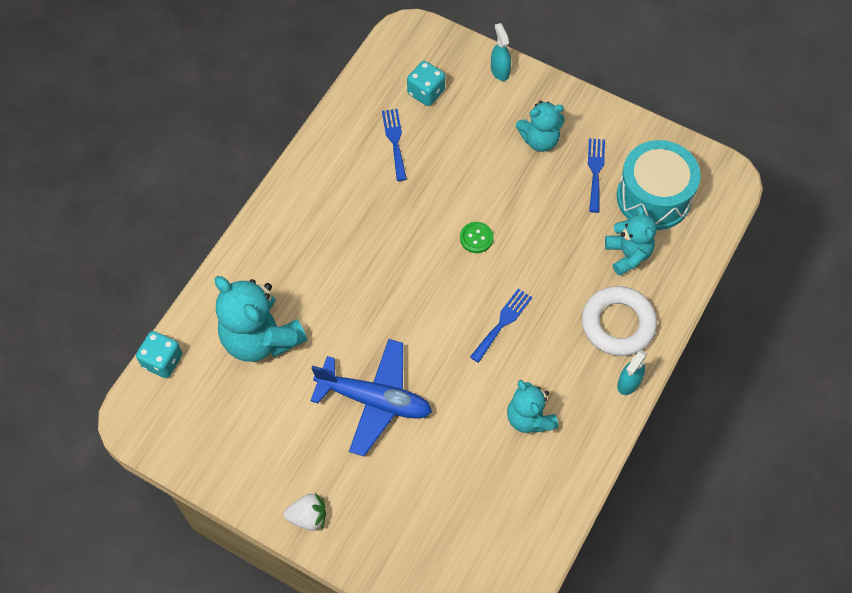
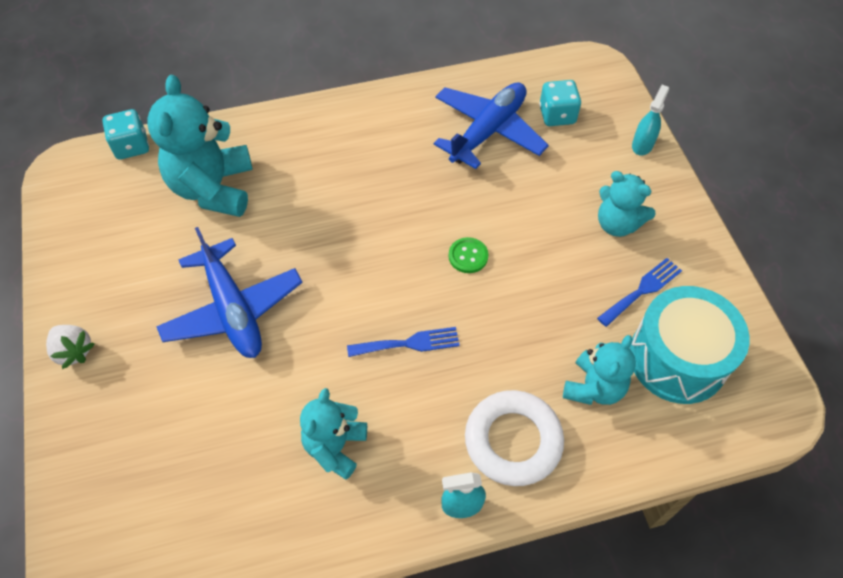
camera: 45 degrees right, 5 degrees down
blue fork [382,109,407,181] -> blue plane [434,82,549,169]

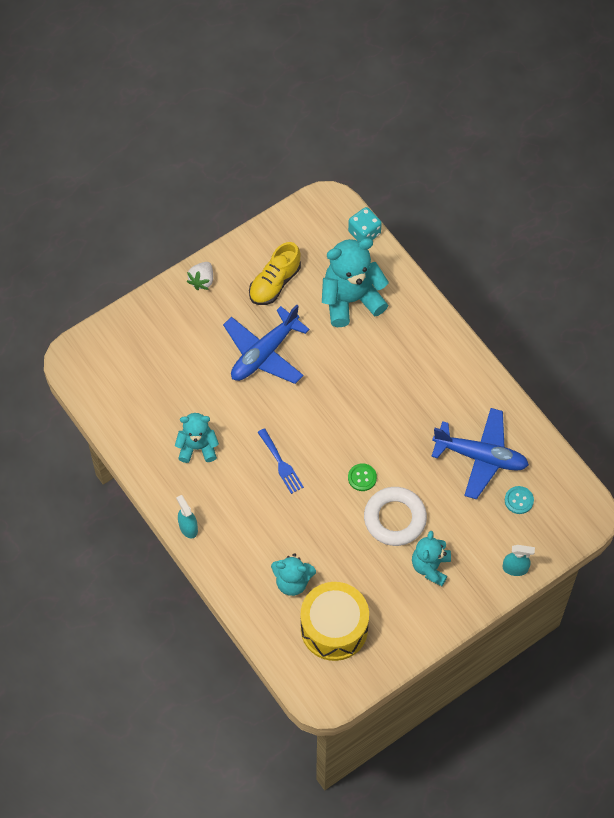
camera: 70 degrees right, 5 degrees up
white ring [465,390,564,486] -> white ring moved to [364,487,427,546]
turquoise dice [539,80,581,126] -> turquoise button [505,486,534,514]
blue fork [597,258,682,327] -> none
turquoise drum [630,286,750,404] -> yellow drum [300,582,369,661]
none -> yellow shoe [249,242,301,305]

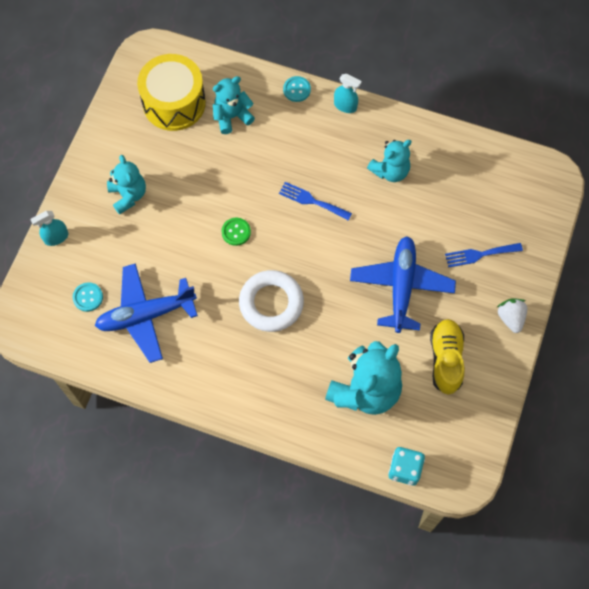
camera: 145 degrees right, 5 degrees up
white ring [364,487,427,546] -> white ring moved to [239,270,304,332]
none -> turquoise button [283,76,311,102]
none -> blue fork [445,243,523,268]

